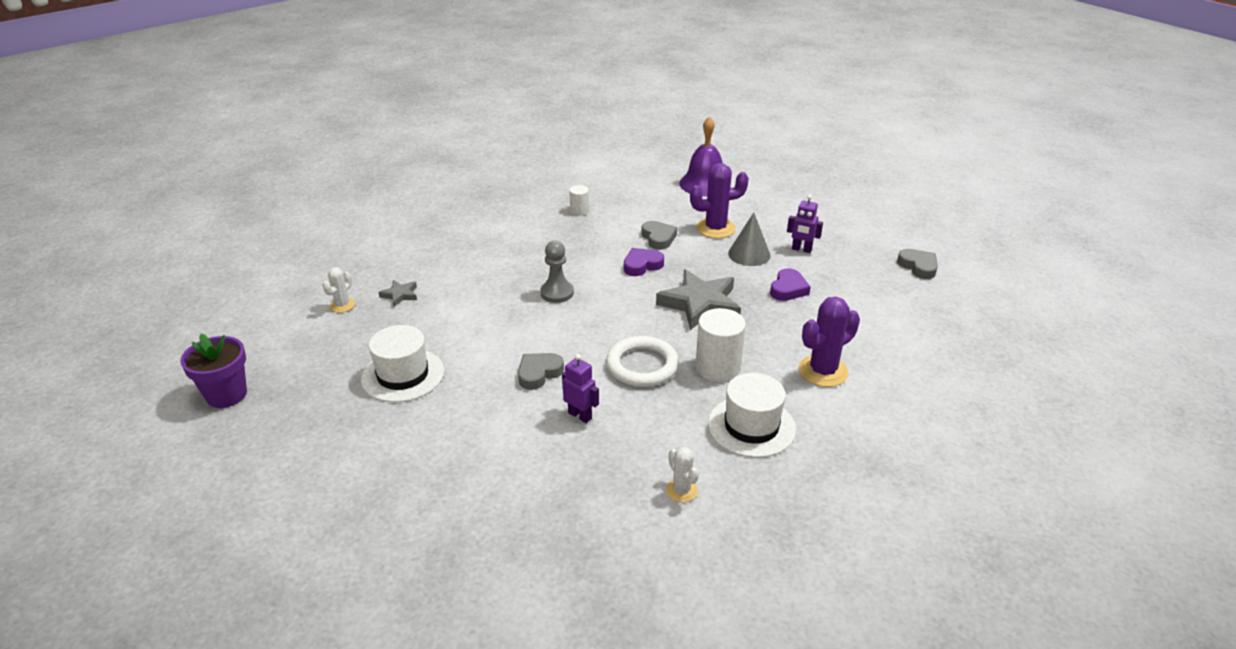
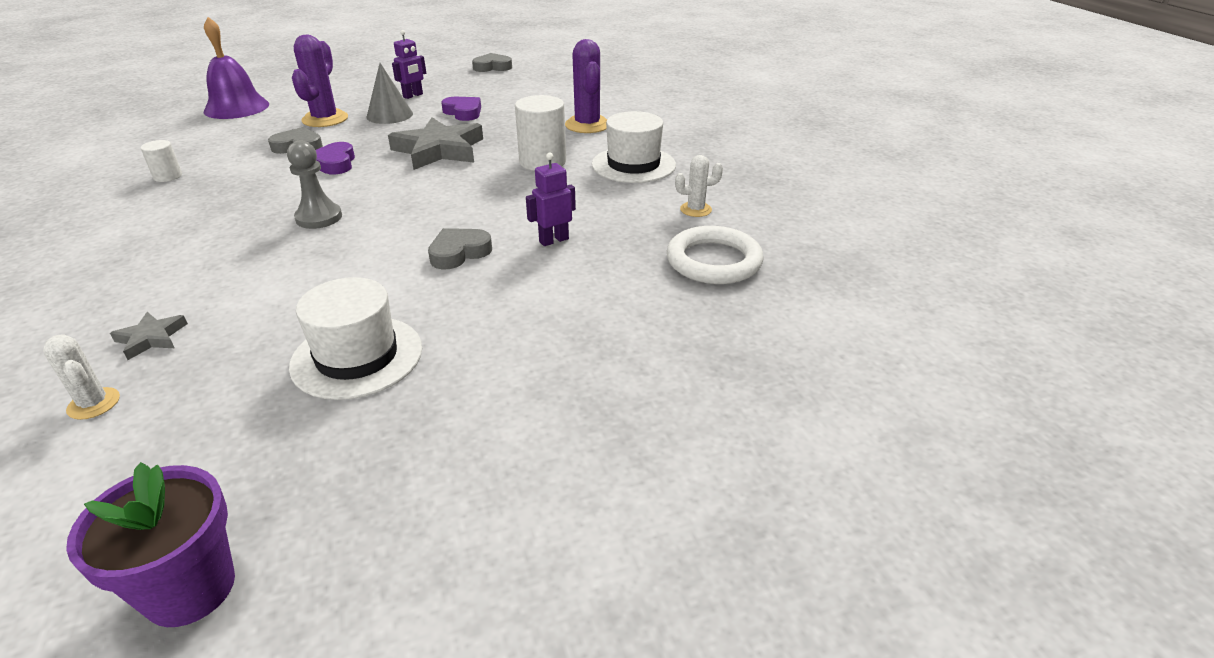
camera: 70 degrees left, 0 degrees up
grey heart [518,353,564,390] -> grey heart turned 75 degrees clockwise [428,228,492,270]
white ring [606,336,679,387] -> white ring moved to [667,226,764,284]

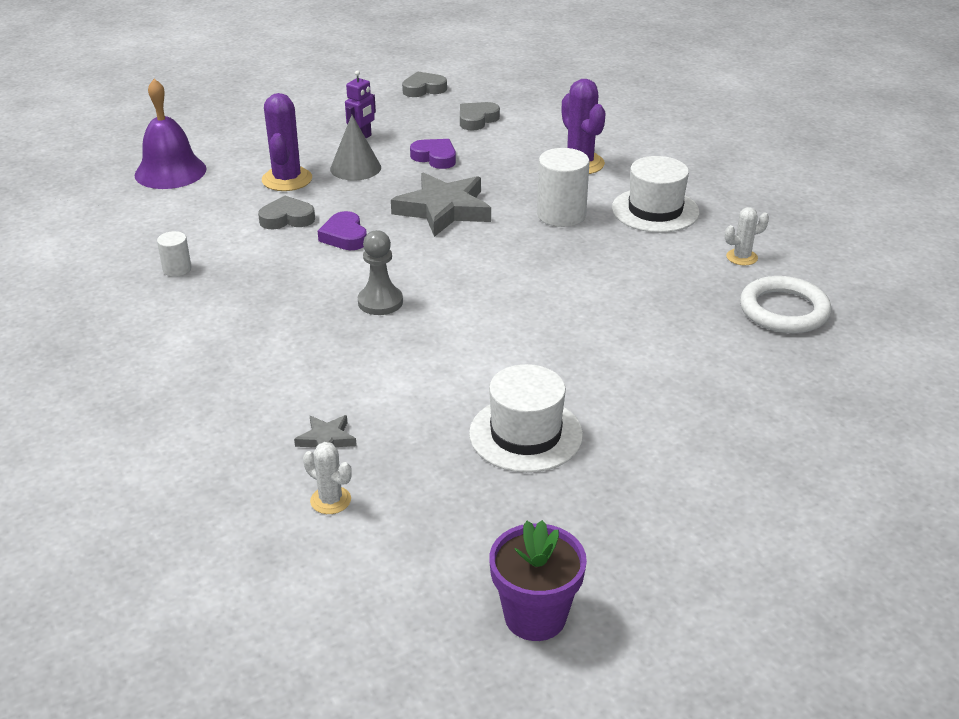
camera: 10 degrees left, 0 degrees up
grey heart [428,228,492,270] -> grey heart moved to [460,102,500,131]
purple robot [526,153,576,246] -> none

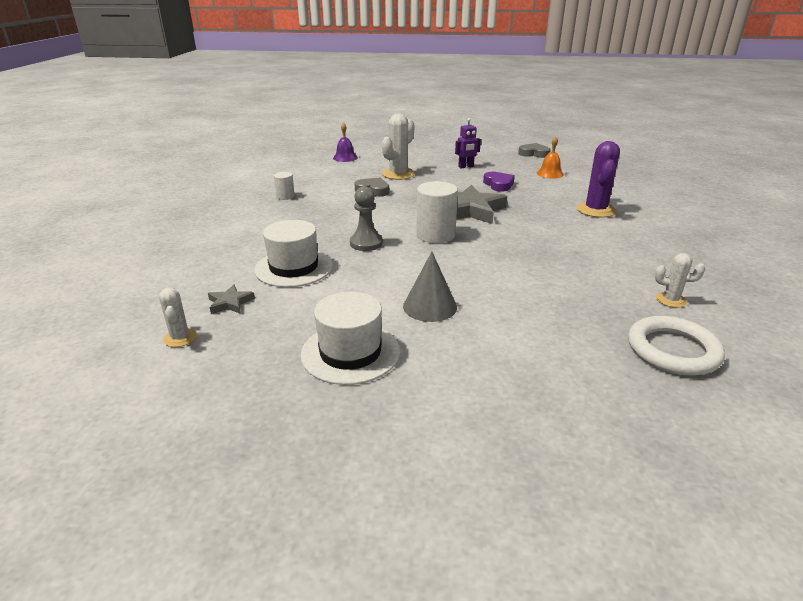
camera: 35 degrees right, 5 degrees down
purple bell [134,79,207,189] -> purple bell [333,123,358,162], size x0.58
purple cactus [262,93,312,191] -> white cactus [382,114,415,180]
purple heart [318,211,367,250] -> none
grey cone [330,115,381,181] -> grey cone moved to [403,252,457,322]
grey heart [460,102,500,131] -> orange bell [537,136,564,179]
purple flower pot [489,520,587,641] -> none
white cylinder [537,148,589,227] -> white cylinder moved to [416,181,458,243]
white hat [612,156,699,233] -> white hat moved to [254,220,333,287]

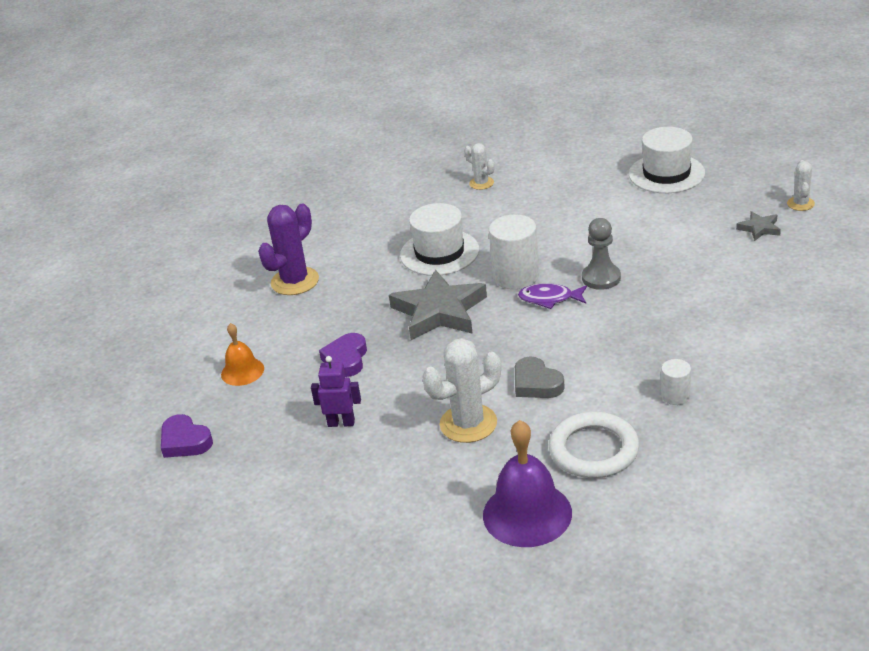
camera: 150 degrees left, 5 degrees up
white hat [254,220,333,287] -> white hat moved to [400,203,479,276]
purple bell [333,123,358,162] -> purple bell [483,420,572,547], size x1.73
grey cone [403,252,457,322] -> none
grey heart [518,143,551,158] -> purple heart [161,414,213,458]
white ring [628,316,725,376] -> white ring moved to [549,412,639,478]
white cactus [655,253,705,308] -> white cactus moved to [464,143,495,190]
none -> purple fish [518,283,587,309]

